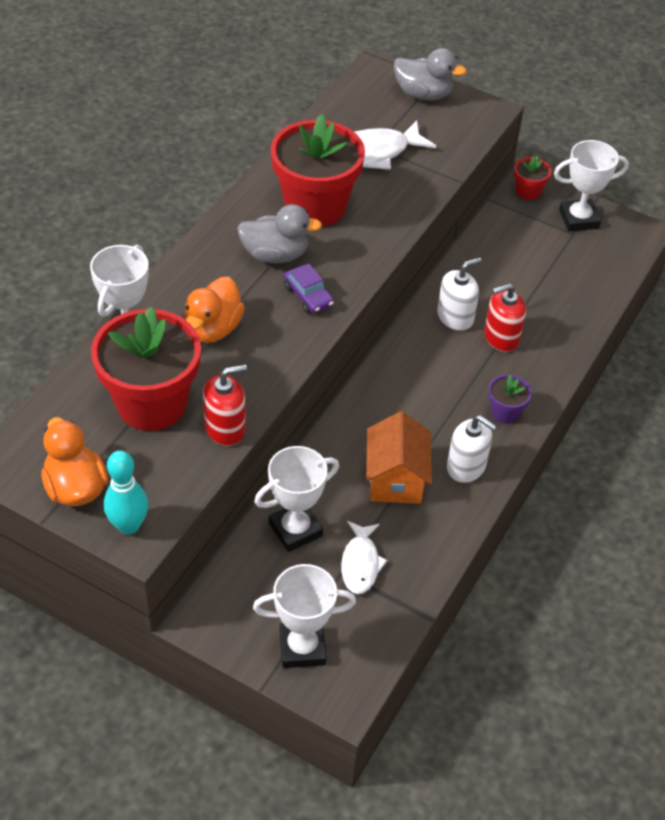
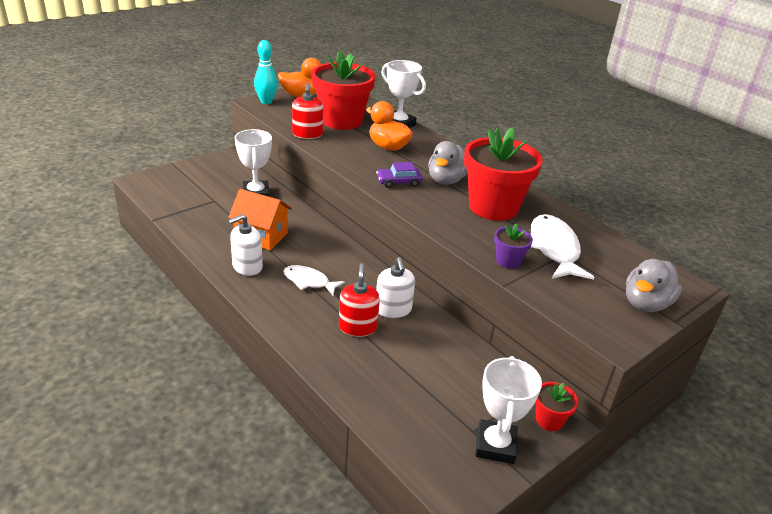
camera: 110 degrees right, 15 degrees down
white trophy [253,564,356,668] -> none
white fish [341,521,388,594] -> white fish moved to [283,265,345,295]
purple flower pot [488,375,532,423] -> purple flower pot moved to [494,223,533,269]

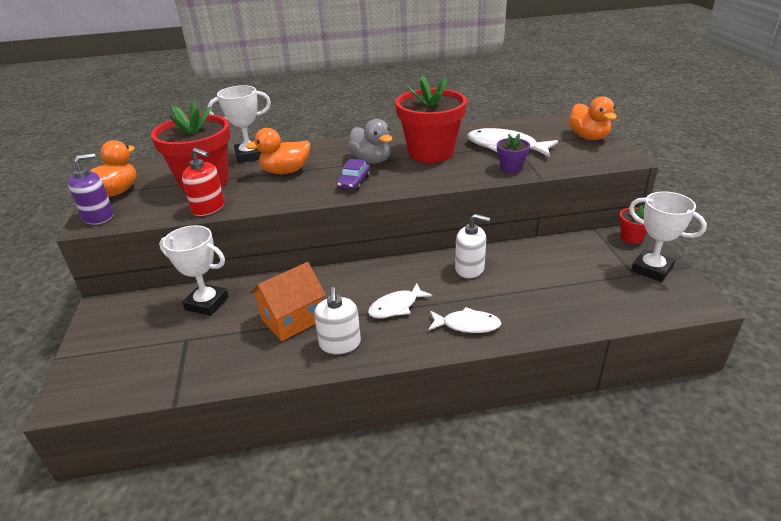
camera: 55 degrees left, 0 degrees up
turquoise bowling pin [254,40,278,104] -> purple soap dispenser [68,153,114,225]
red soap dispenser [339,263,380,337] -> none
grey duck [626,259,682,312] -> orange duck [568,96,617,140]
none -> white fish [429,307,501,333]

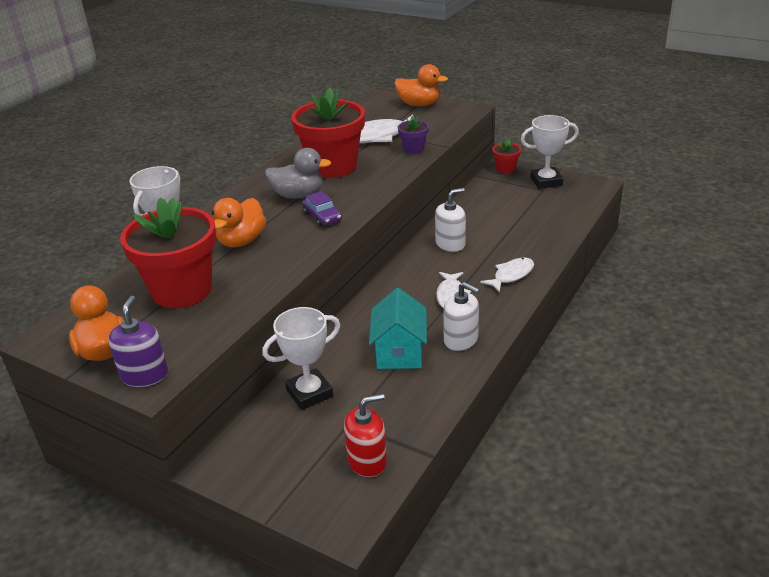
camera: 50 degrees left, 0 degrees up
red soap dispenser [182,148,224,216] -> red soap dispenser moved to [344,393,387,477]
orange house [250,262,326,341] -> turquoise house [369,288,427,369]

